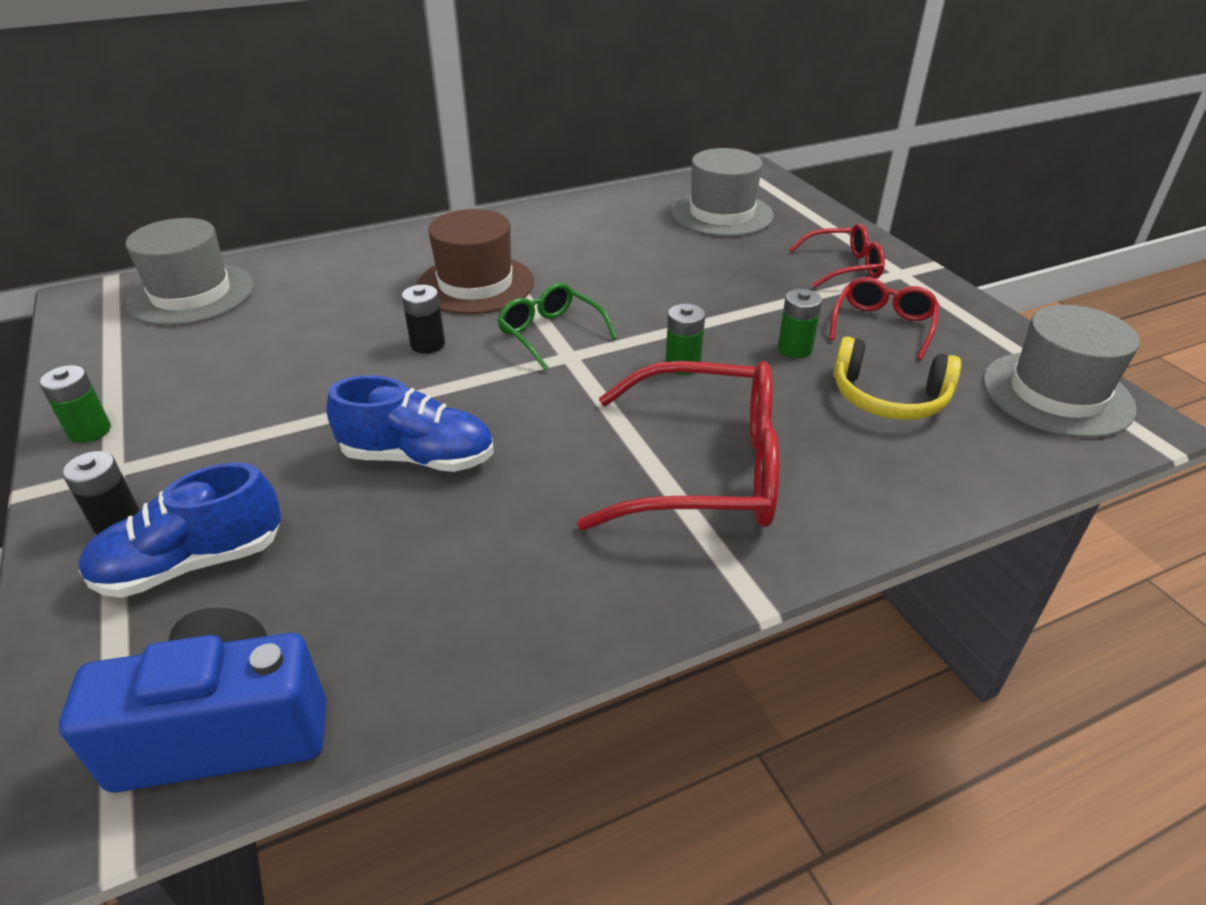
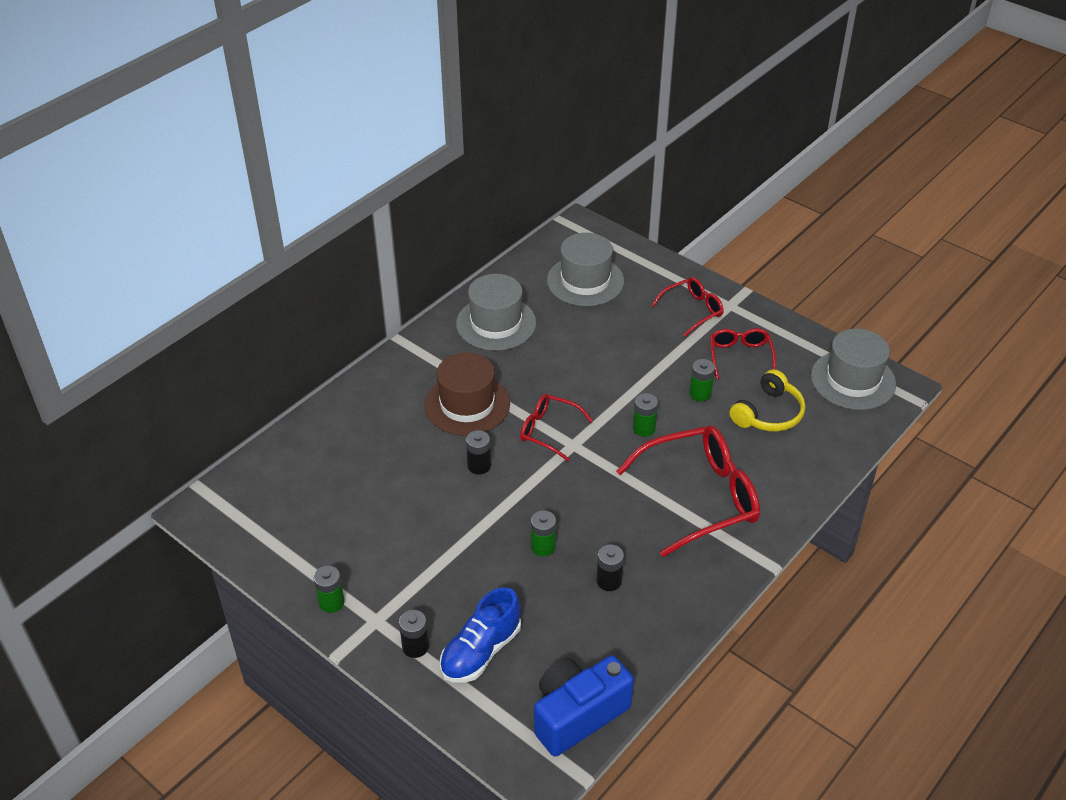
camera: 25 degrees left, 5 degrees up
grey hat [126,218,254,326] -> grey hat moved to [456,274,536,351]
blue shoe [326,375,494,472] -> green battery [531,510,556,556]
green glasses [497,283,617,371] -> red glasses [520,394,593,461]
yellow headphones [833,336,961,420] -> yellow headphones turned 45 degrees counterclockwise [729,369,806,432]
none -> black battery [597,544,624,591]

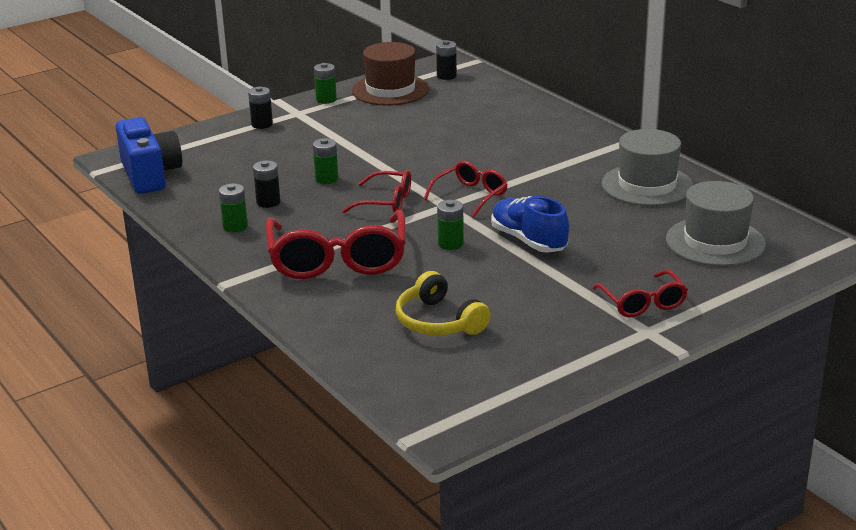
camera: 105 degrees right, 15 degrees down
brown hat [424,352,510,436] -> brown hat moved to [352,42,429,106]
blue shoe [440,587,521,683] -> blue shoe moved to [491,196,569,253]
black battery [466,430,491,475] -> black battery moved to [436,40,457,80]
green battery [689,359,715,401] -> green battery moved to [219,184,248,232]
red glasses [710,328,776,379] -> red glasses moved to [342,170,411,213]
grey hat [811,329,896,410] -> none

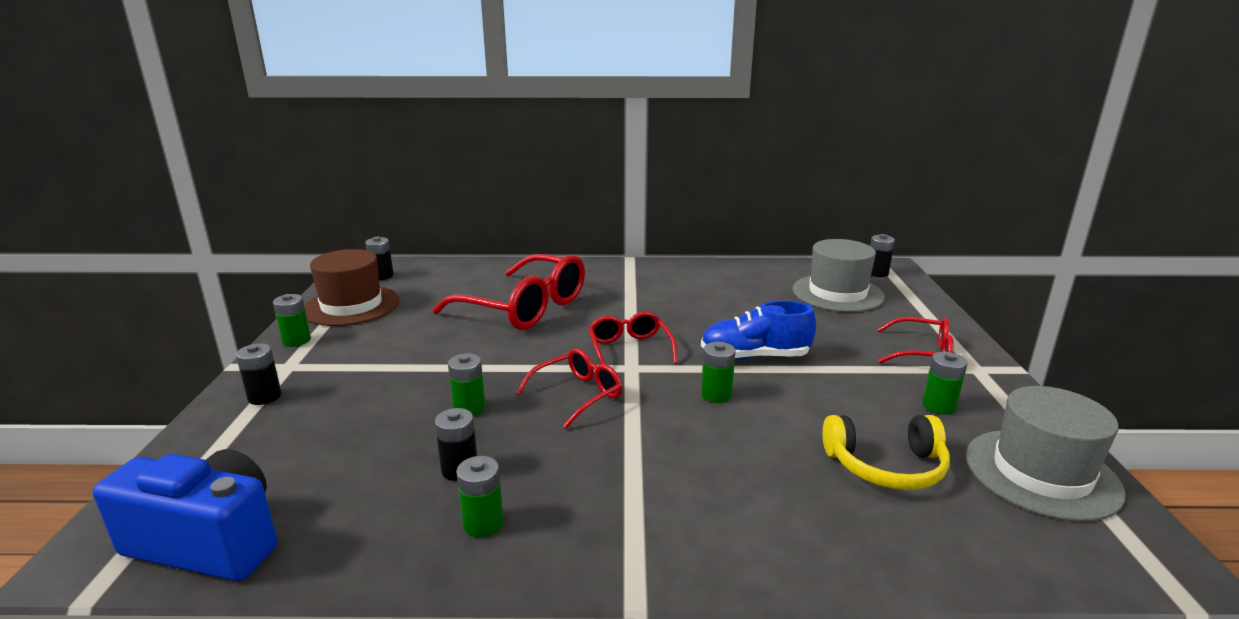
camera: 55 degrees left, 5 degrees down
red glasses [266,210,406,279] -> red glasses moved to [433,254,585,330]
grey hat [602,129,693,206] -> grey hat moved to [966,386,1126,521]
none -> black battery [870,234,895,277]
none -> green battery [922,352,968,415]

